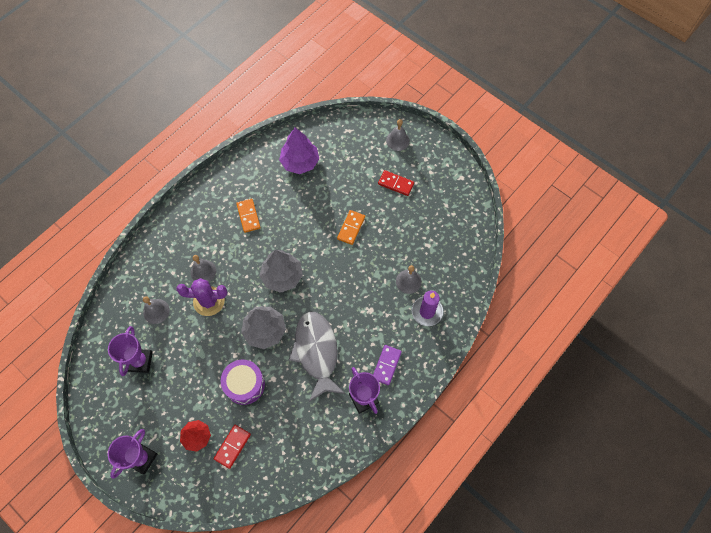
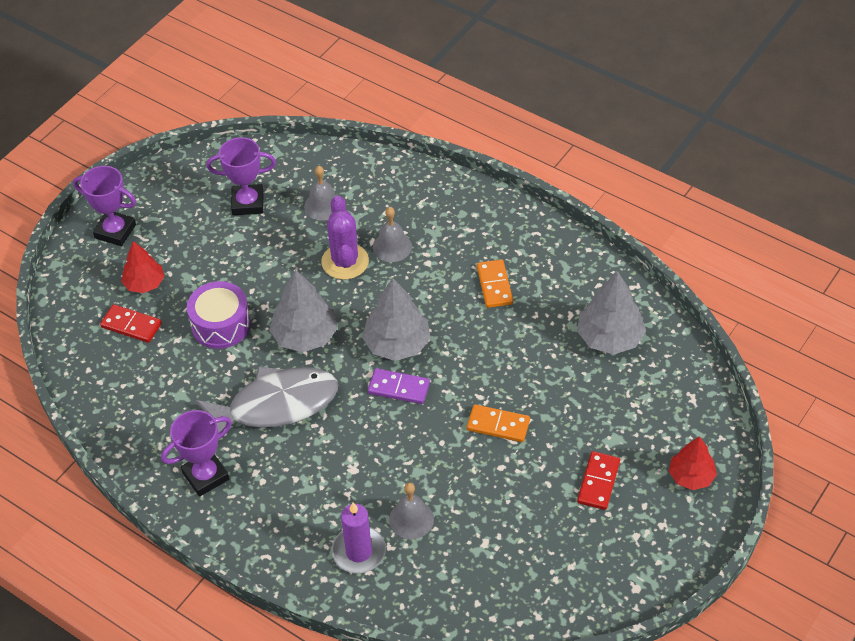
camera: 85 degrees right, 15 degrees down
orange domino [236,199,261,233] -> orange domino turned 75 degrees counterclockwise [477,259,513,308]
purple tree [279,128,319,174] -> grey tree [577,271,646,354]
purple domino [373,345,402,385] -> purple domino moved to [368,368,430,404]
grey bell [386,119,410,151] -> red tree [669,436,717,490]

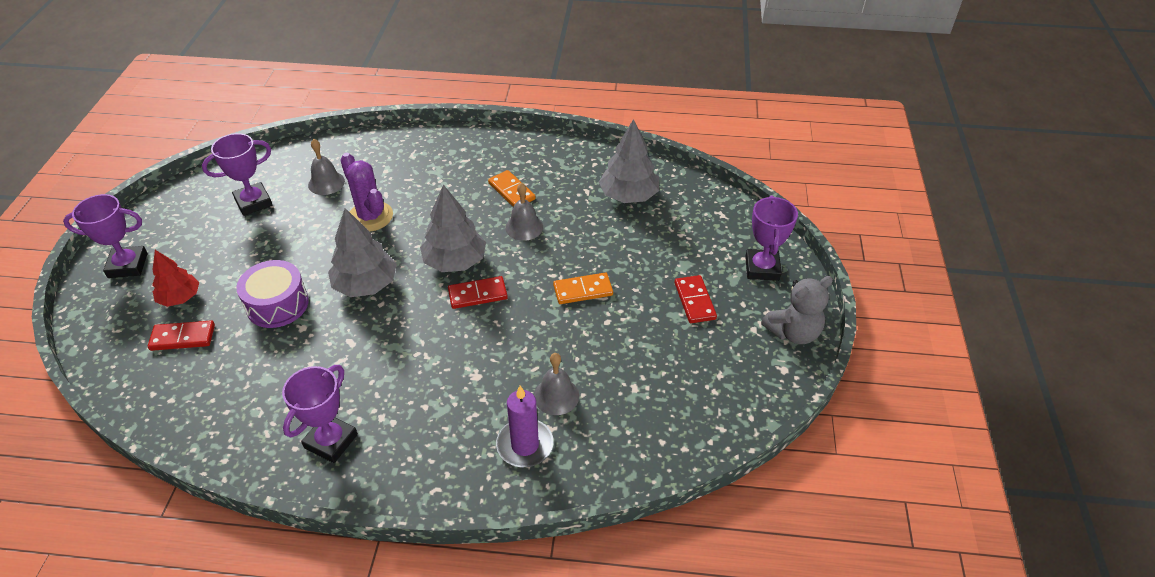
camera: 30 degrees left, 5 degrees down
grey fish [195,366,338,433] -> none
purple domino [368,368,430,404] -> red domino [448,276,508,309]
grey bell [373,207,412,262] -> grey bell moved to [505,183,543,241]
red tree [669,436,717,490] -> purple trophy [745,195,798,281]
none -> grey teddy bear [761,276,833,344]

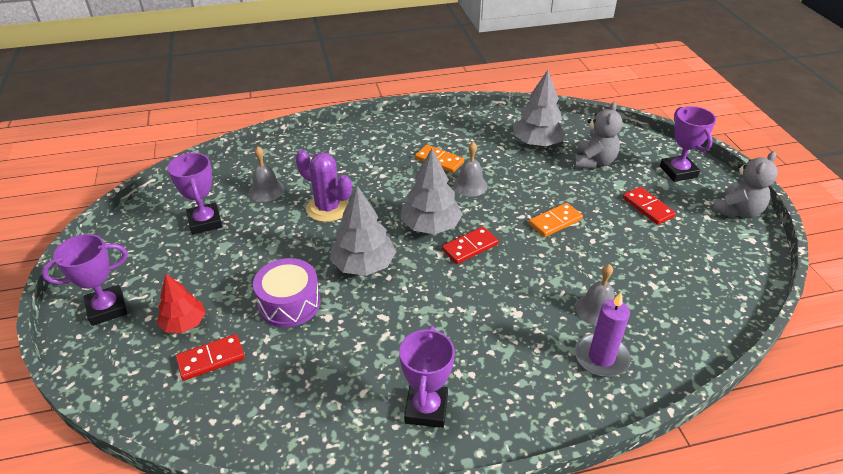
camera: 20 degrees left, 5 degrees down
purple trophy [202,133,272,216] -> purple trophy turned 60 degrees counterclockwise [167,153,223,235]
none -> grey teddy bear [574,102,622,169]

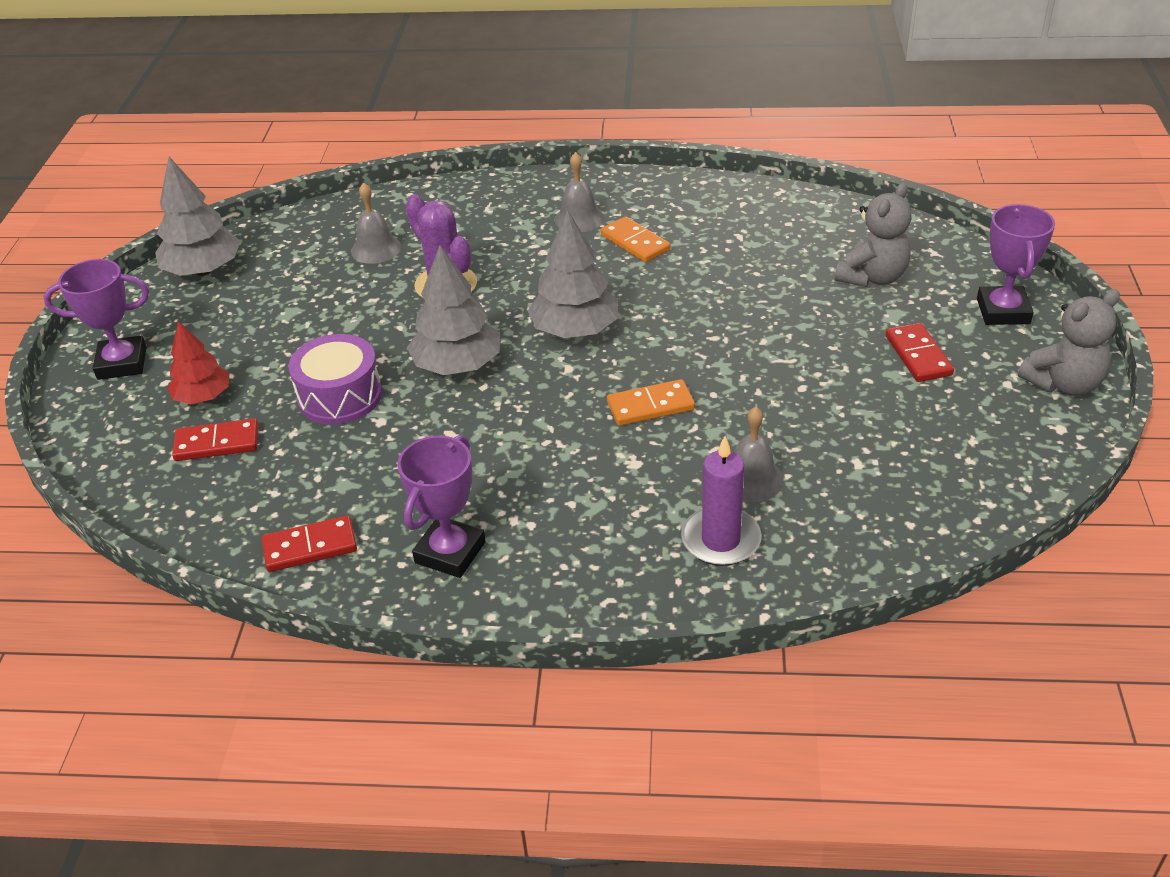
camera: 20 degrees right, 0 degrees up
purple trophy [167,153,223,235] -> none
red domino [442,227,499,264] -> red domino moved to [262,515,357,572]
grey bell [453,142,488,197] -> grey bell moved to [555,152,604,232]
grey tree [513,70,567,147] -> grey tree moved to [155,157,240,276]
orange domino [529,203,583,237] -> orange domino moved to [607,379,695,426]

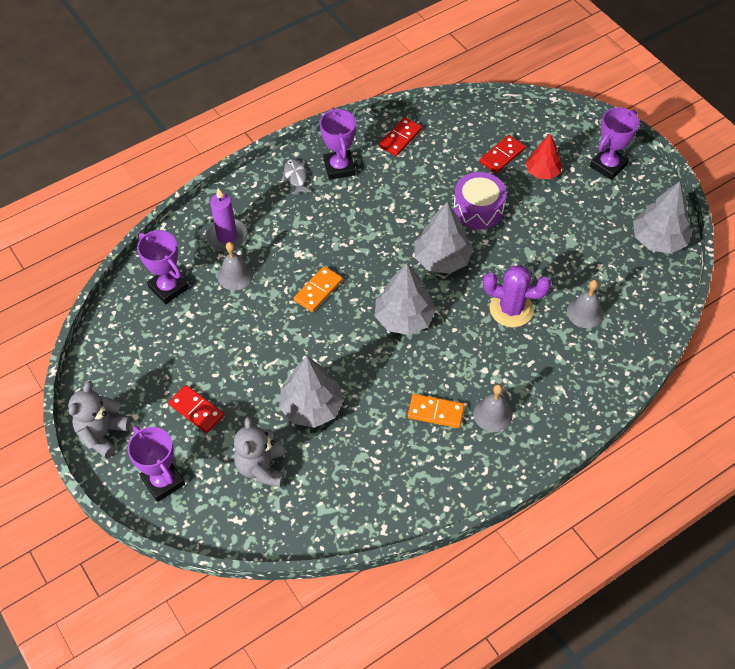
camera: 140 degrees right, 15 degrees up
none -> purple trophy [137,230,189,304]
none -> grey tree [279,356,344,428]
none -> grey fish [281,159,311,196]

